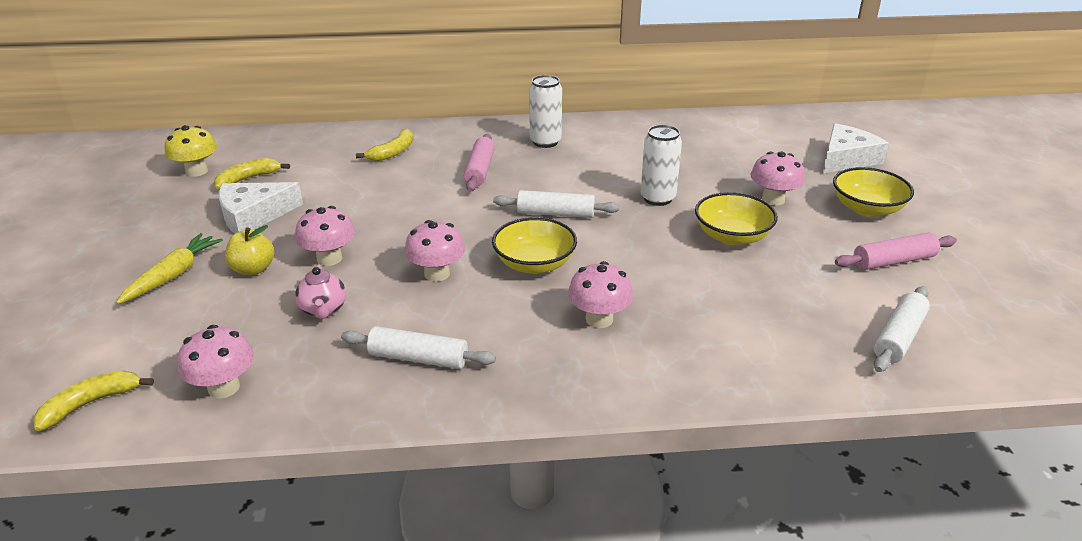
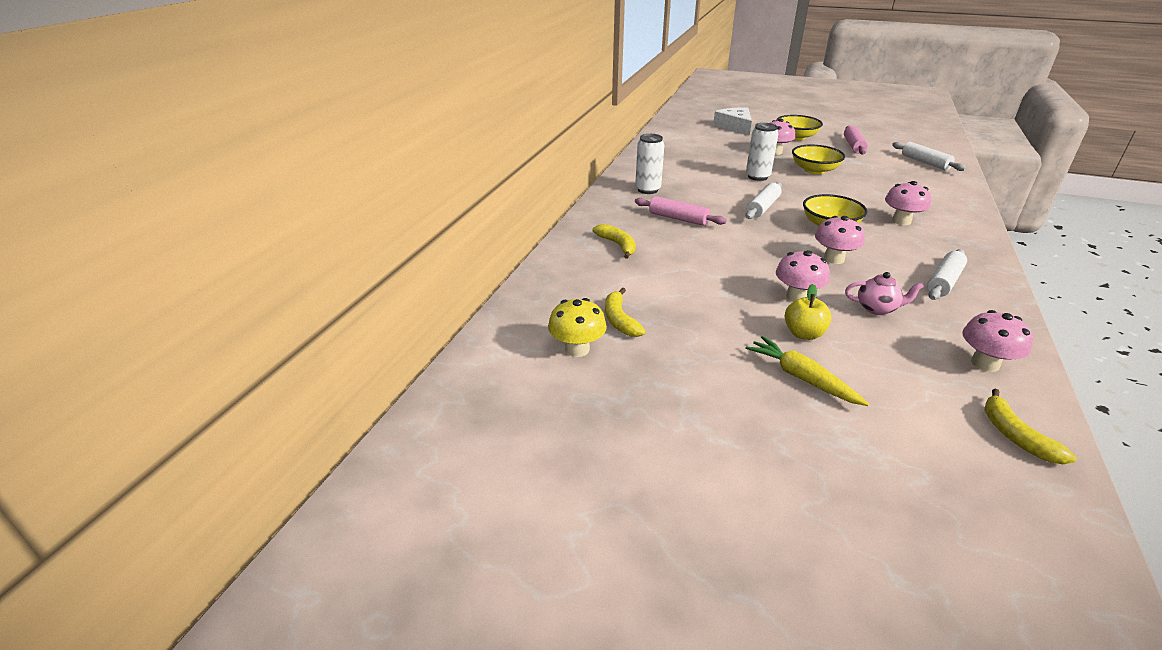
camera: 65 degrees left, 0 degrees up
white cheese [219,182,303,234] -> none

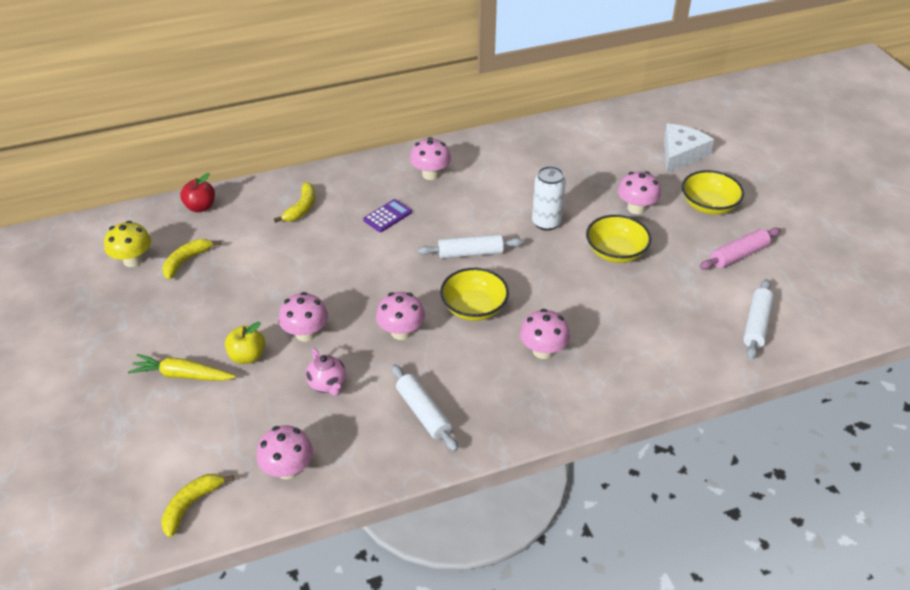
camera: 50 degrees right, 10 degrees up
white can [635,134,664,194] -> pink mushroom [410,137,451,180]
pink rolling pin [635,196,727,226] -> purple calculator [363,199,412,232]
yellow carrot [745,336,869,406] -> yellow carrot turned 90 degrees counterclockwise [128,354,236,381]
white rolling pin [927,249,967,300] -> white rolling pin turned 60 degrees clockwise [391,364,458,452]
none -> red apple [180,173,215,212]

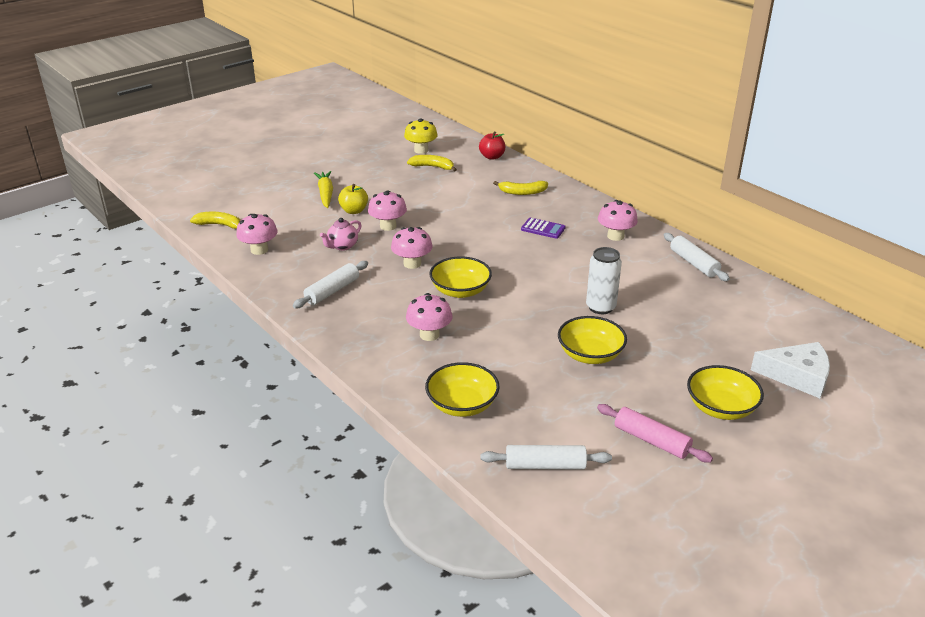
camera: 70 degrees right, 10 degrees down
white rolling pin [418,234,523,259] -> white rolling pin moved to [664,233,730,281]
pink mushroom [618,171,661,214] -> none
none -> yellow bowl [425,362,500,417]

